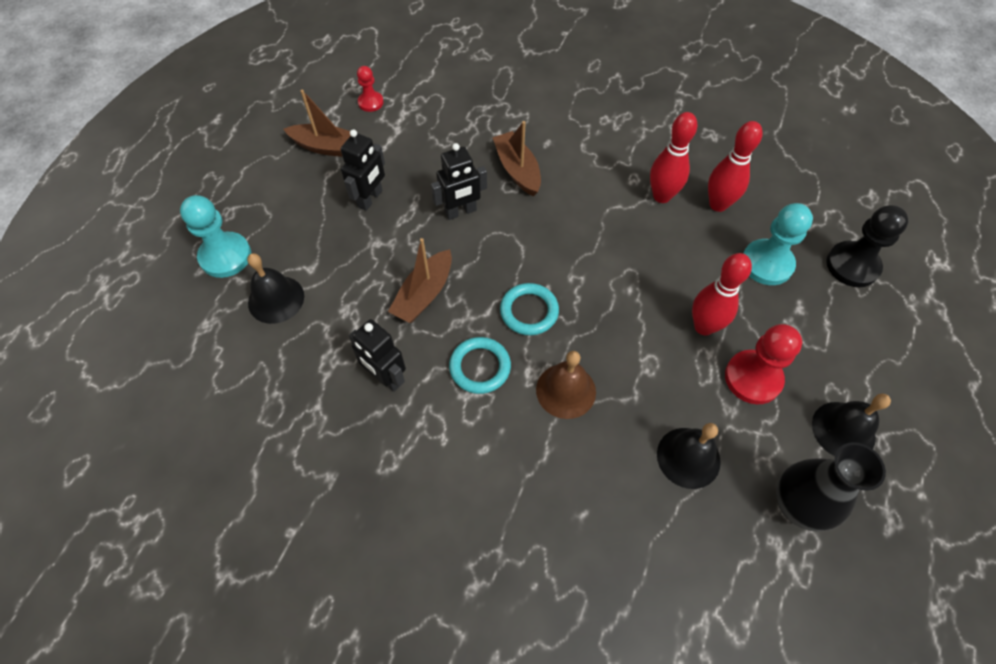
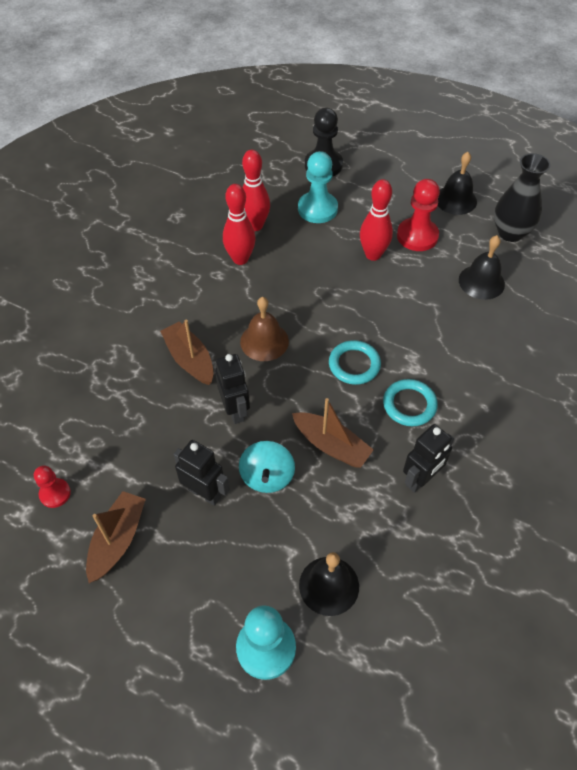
camera: 85 degrees left, 5 degrees down
brown boat [492,121,541,196] -> brown boat turned 75 degrees clockwise [160,320,213,385]
brown bell [536,351,596,419] -> brown bell moved to [240,297,289,361]
none -> turquoise spinning top [239,441,295,493]

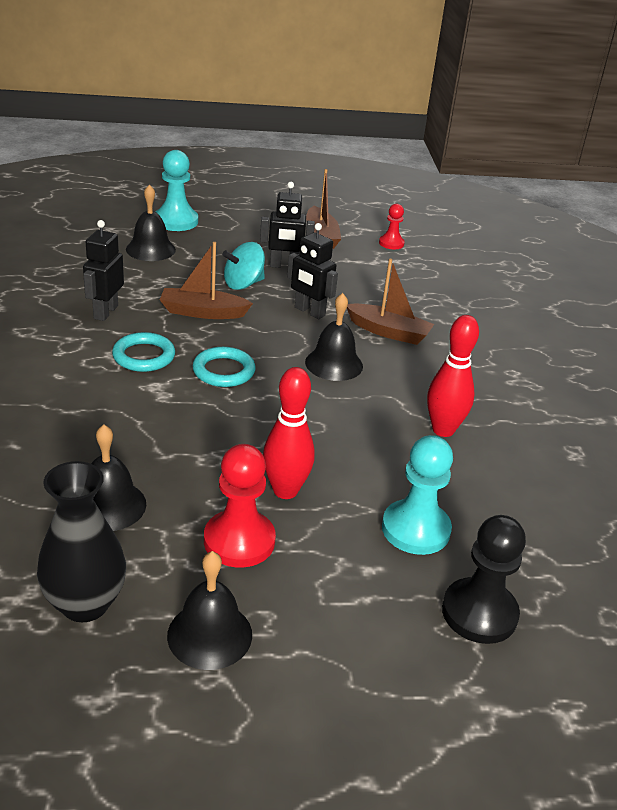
camera: 145 degrees right, 20 degrees down
turquoise spinning top [239,441,295,493] -> turquoise spinning top turned 90 degrees counterclockwise [222,242,265,290]
brown bell [240,297,289,361] -> black bell [305,293,363,381]
red bowling pin [242,150,270,231] -> none

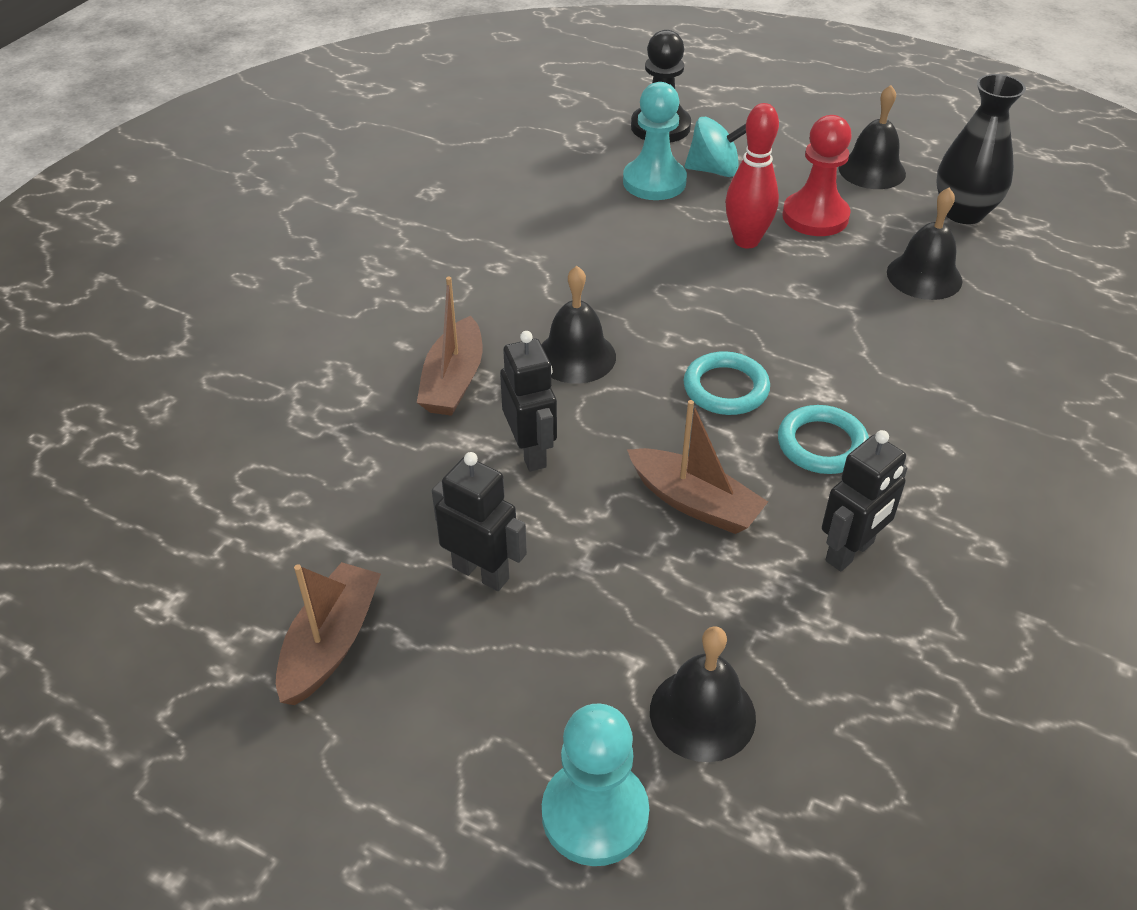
camera: 145 degrees left, 10 degrees up
turquoise spinning top [222,242,265,290] -> turquoise spinning top moved to [685,117,746,177]
brown boat [347,259,434,345] -> brown boat turned 135 degrees counterclockwise [417,277,482,416]
red pawn [379,204,405,249] -> none
red bowling pin [427,315,479,437] -> none

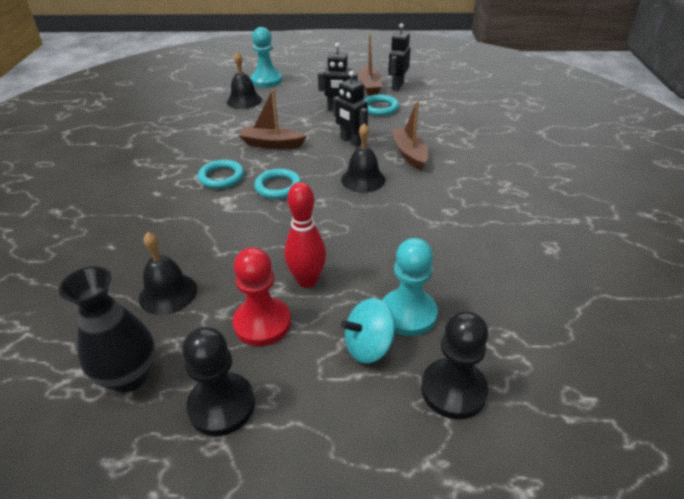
camera: 155 degrees right, 5 degrees down
black robot [822,430,907,572] -> black robot moved to [388,23,411,91]
black bell [838,85,906,189] -> black pawn [182,327,255,436]
none -> turquoise ring [363,94,399,116]

